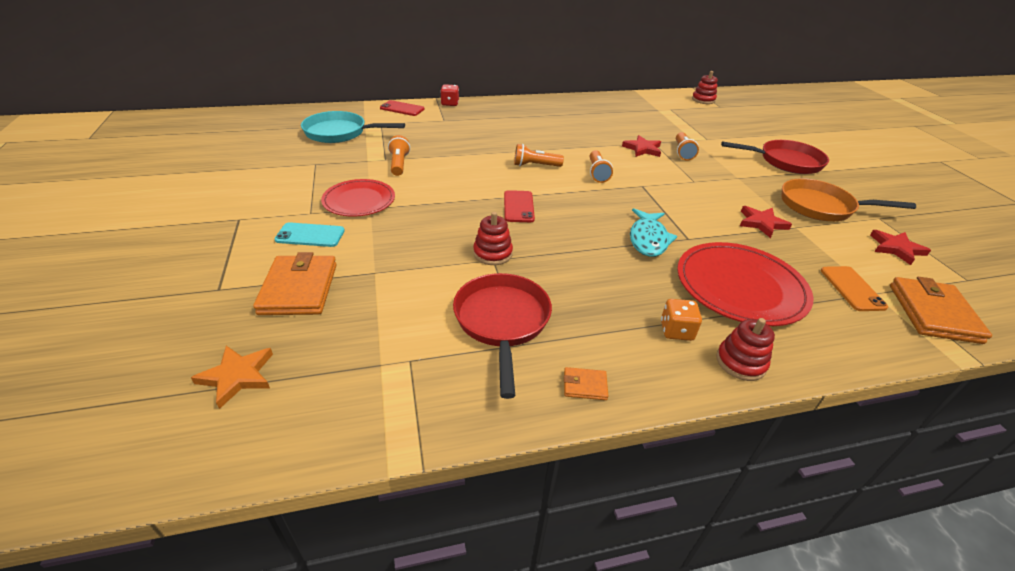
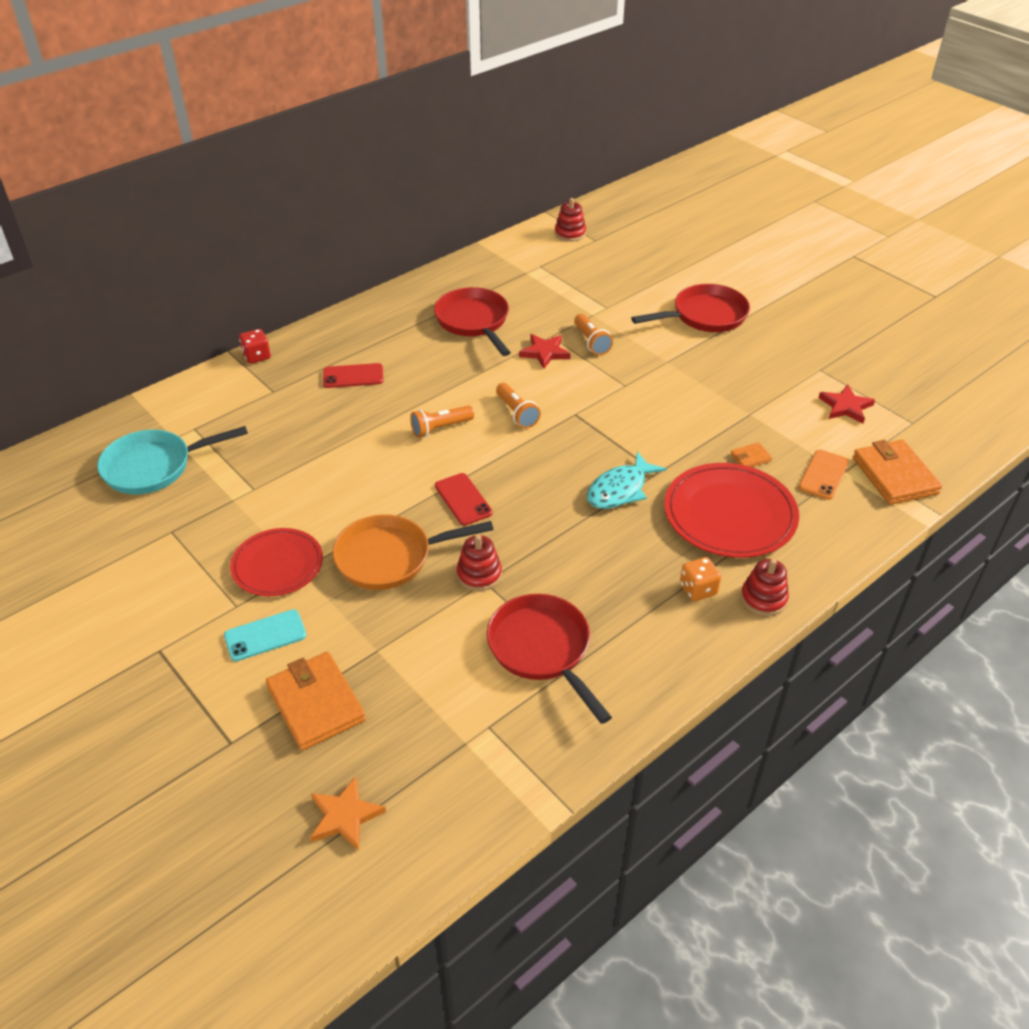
camera: 25 degrees left, 5 degrees up
red phone [380,100,425,116] -> red phone moved to [323,363,383,388]
orange flashlight [388,135,410,176] -> none
orange wallet [564,367,608,400] -> orange wallet moved to [731,442,772,467]
turquoise fish [630,208,677,257] -> turquoise fish turned 60 degrees clockwise [587,451,666,509]
red star [740,206,792,238] -> none
orange pan [781,178,916,221] -> orange pan moved to [333,514,494,590]
orange phone [821,266,888,311] -> orange phone turned 60 degrees clockwise [798,450,849,500]
none -> red pan [434,287,511,356]

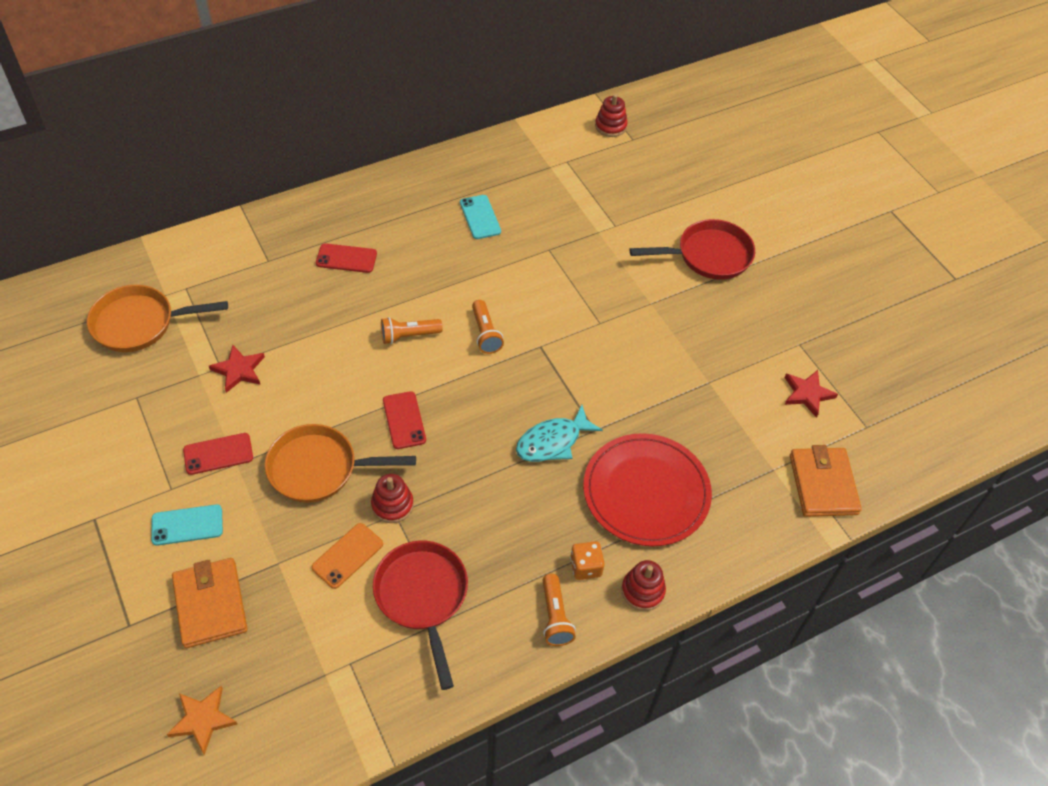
camera: 10 degrees right, 10 degrees up
turquoise pan [97,426,248,494] -> orange pan [87,285,228,352]
red plate [230,528,323,596] -> red phone [183,433,253,475]
red dice [239,329,271,364] -> none
red pan [434,287,511,356] -> turquoise phone [460,195,501,239]
red star [519,334,571,369] -> red star moved to [209,345,265,393]
orange flashlight [574,314,613,355] -> orange flashlight moved to [543,574,576,646]
orange wallet [731,442,772,467] -> none
orange phone [798,450,849,500] -> orange phone moved to [312,523,383,589]

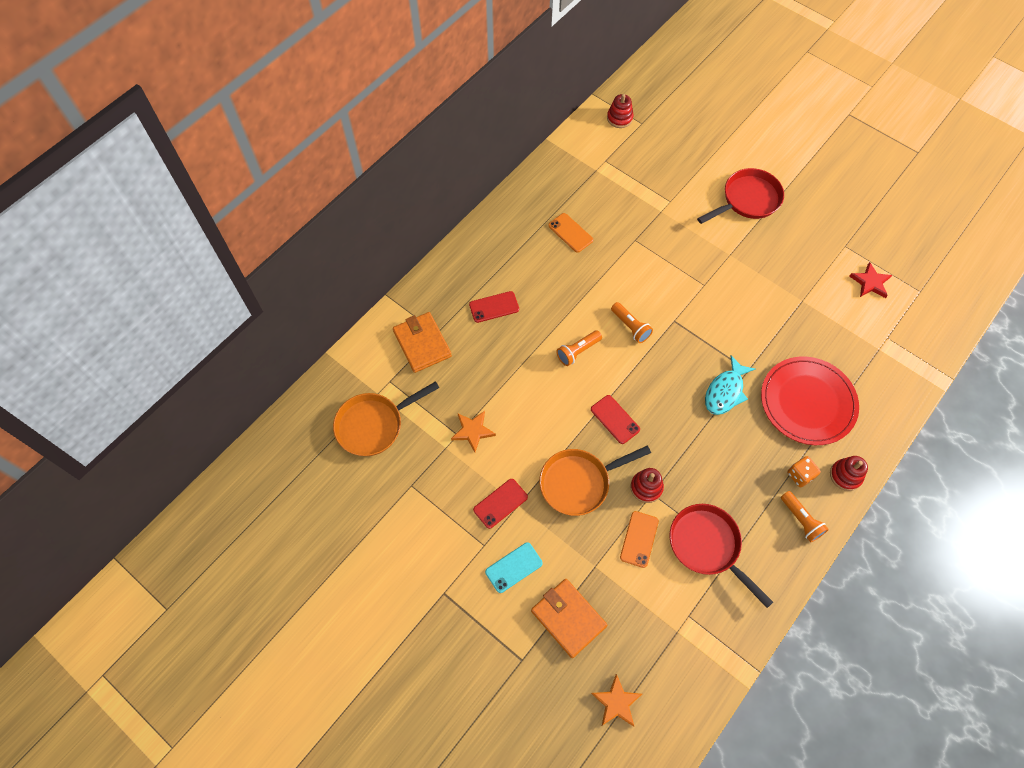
camera: 20 degrees left, 10 degrees up
red star [209,345,265,393] -> orange star [451,411,496,452]
turquoise phone [460,195,501,239] -> orange phone [548,213,593,253]
orange wallet [790,445,862,517] -> orange wallet moved to [393,312,452,373]

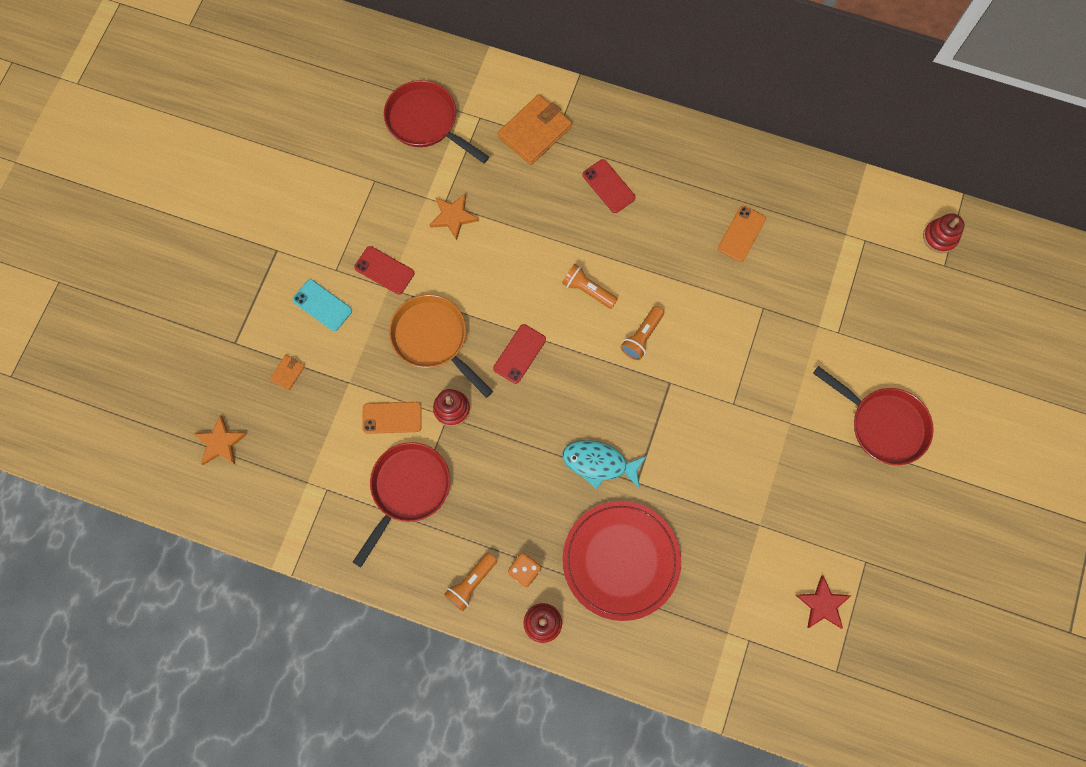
camera: 70 degrees right, 10 degrees up
orange pan [333,381,439,456] -> red pan [384,80,489,163]
orange wallet [531,579,607,658] -> orange wallet [270,355,305,391], size x0.46

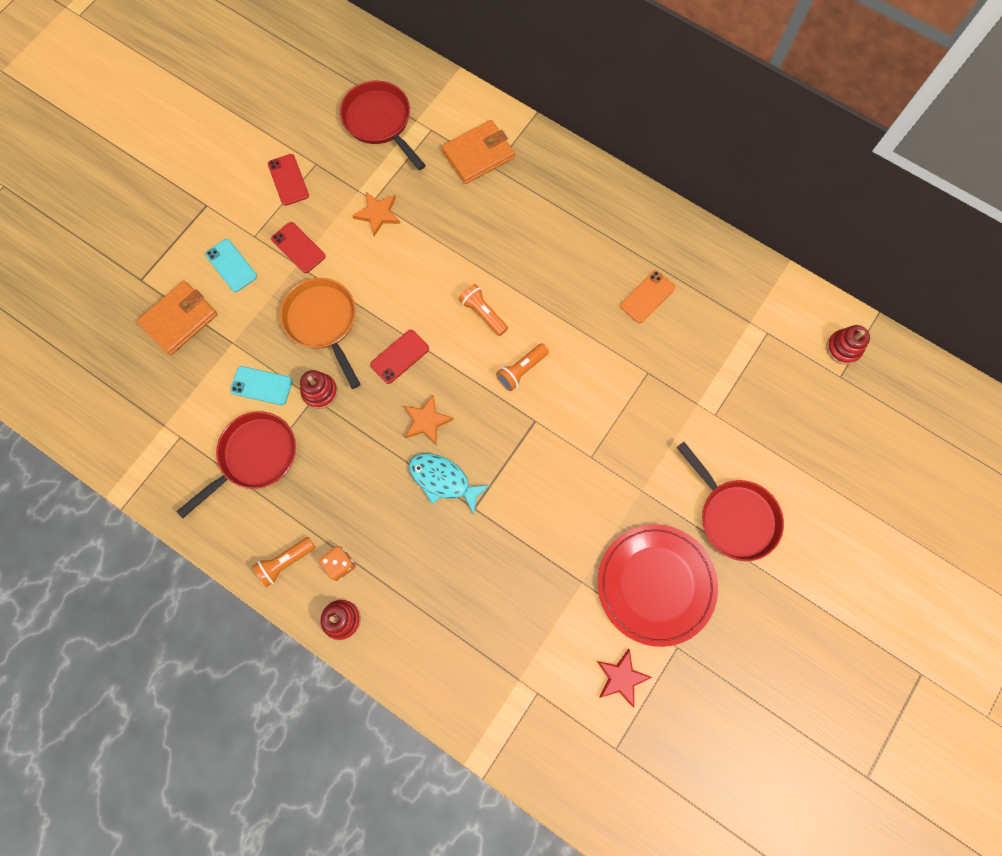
camera: 15 degrees right, 0 degrees up
orange star [194,415,247,465] -> orange star moved to [404,395,454,445]
orange wallet [270,355,305,391] -> orange wallet [137,281,218,355], size x2.18
orange phone [362,402,422,434] -> turquoise phone [230,366,292,405]
red plate [562,501,681,621] -> red plate moved to [598,524,718,647]
red phone [583,159,636,213] -> red phone moved to [268,154,309,206]

